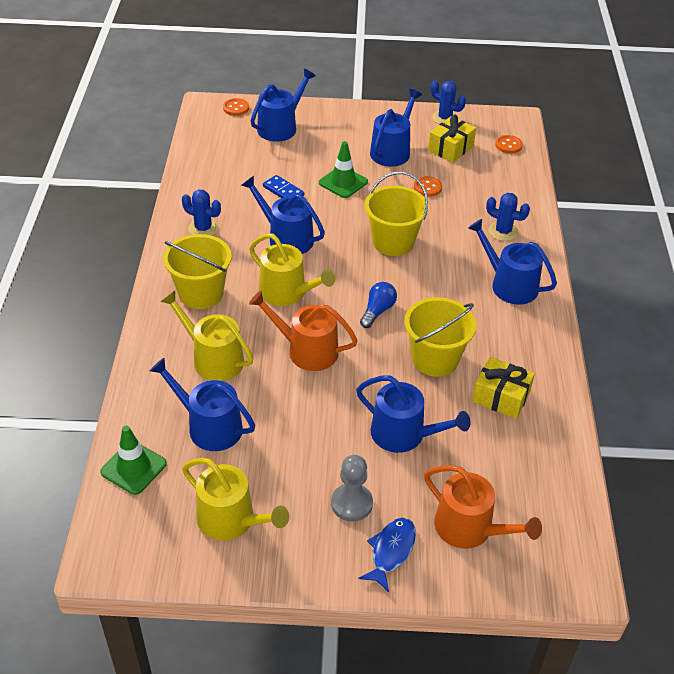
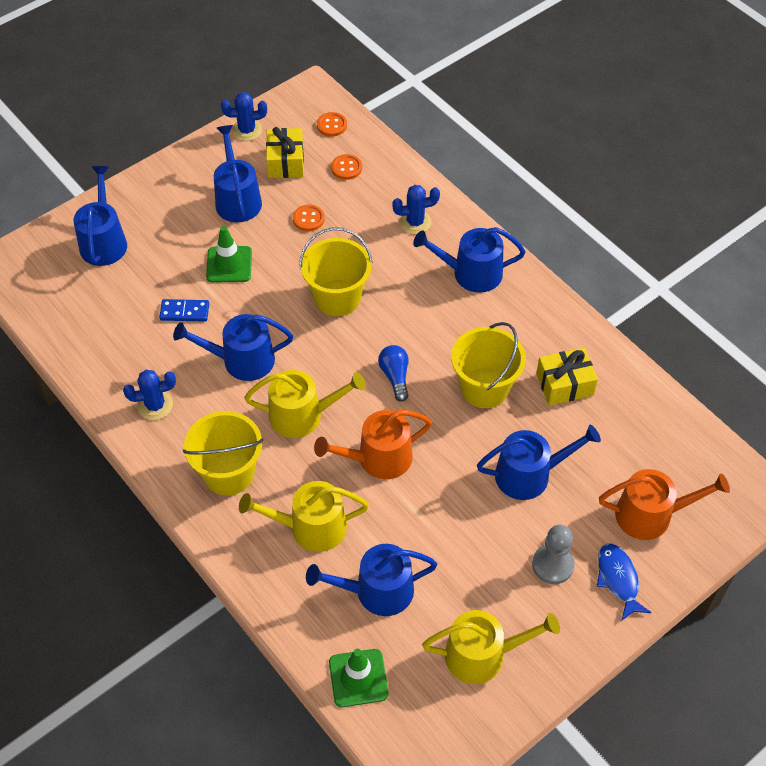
camera: 40 degrees left, 10 degrees up
orange button [223,98,249,116] -> orange button moved to [331,154,362,180]

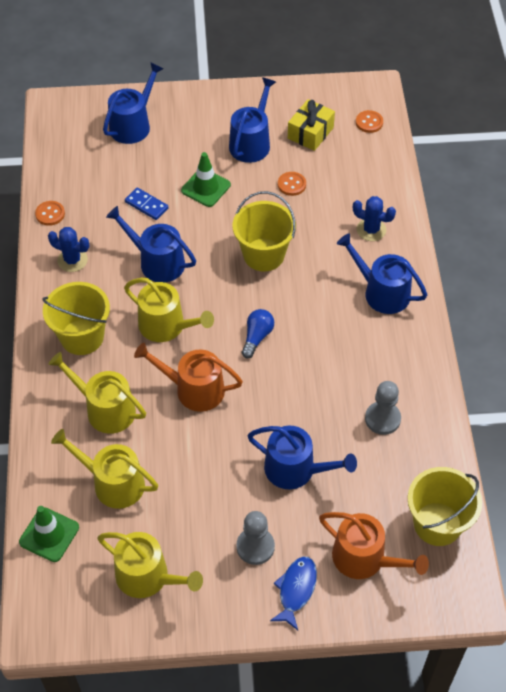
camera: 35 degrees right, 0 degrees up
blue cactus [221,92,267,141] -> none
blue watering can [306,544,438,616] -> yellow watering can [51,429,158,509]
orange button [331,154,362,180] -> orange button moved to [35,201,65,226]
yellow bucket [451,322,526,408] -> yellow bucket moved to [408,467,482,546]
yellow gift [536,348,598,405] -> grey pawn [365,381,401,435]

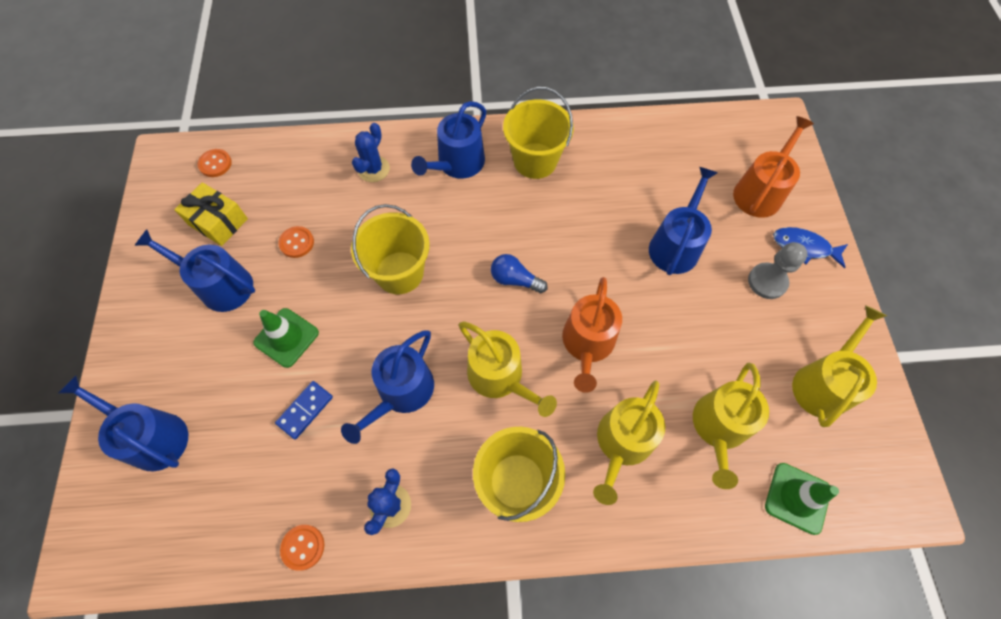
camera: 90 degrees left, 10 degrees up
yellow watering can [124,278,214,342] -> yellow watering can turned 105 degrees clockwise [459,322,557,417]
grey pawn [365,381,401,435] -> none
yellow bucket [408,467,482,546] -> yellow bucket moved to [503,87,574,179]

